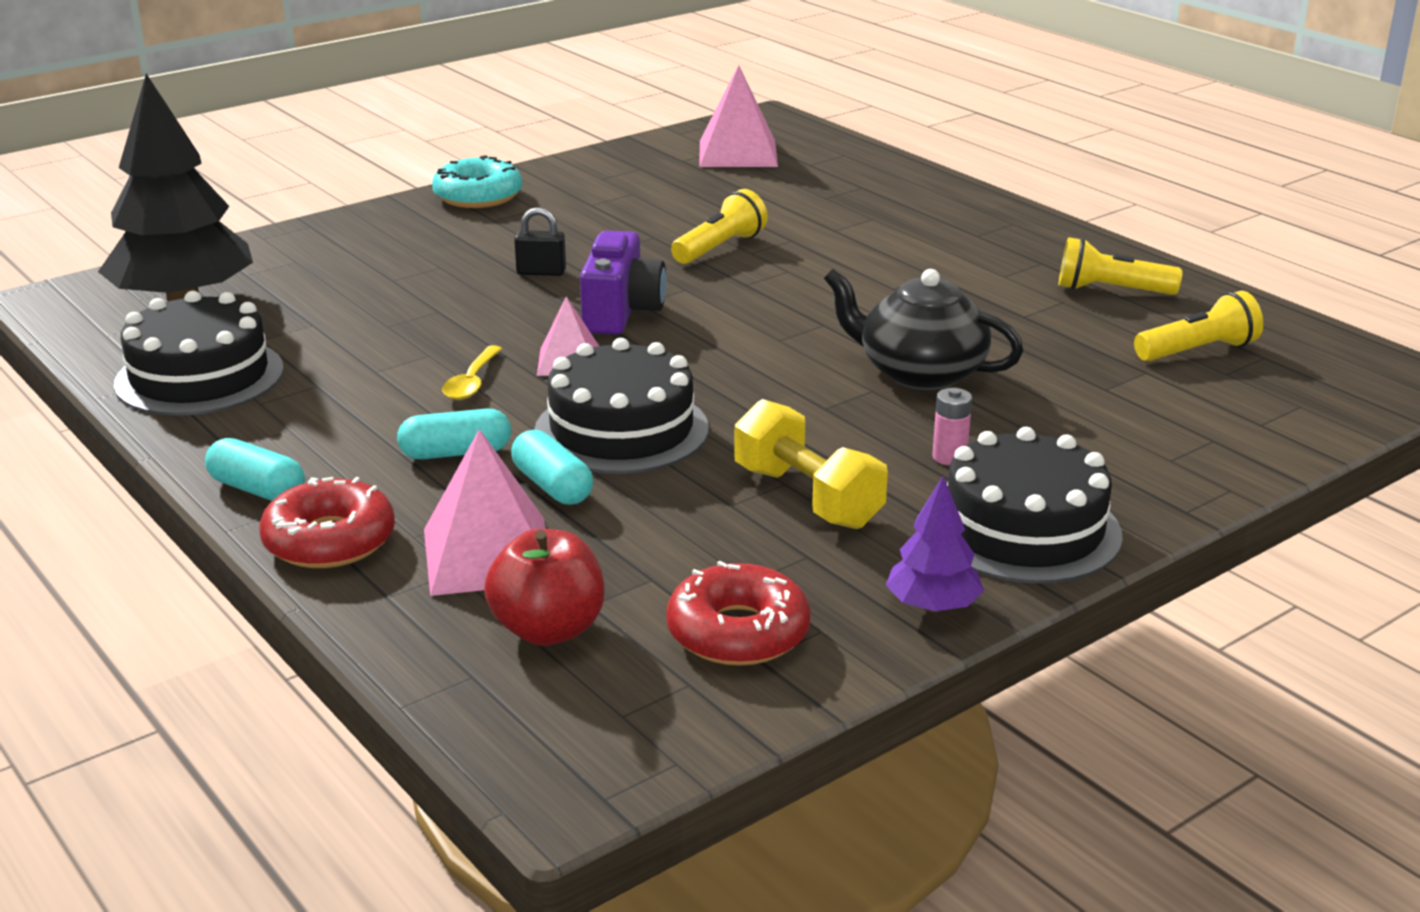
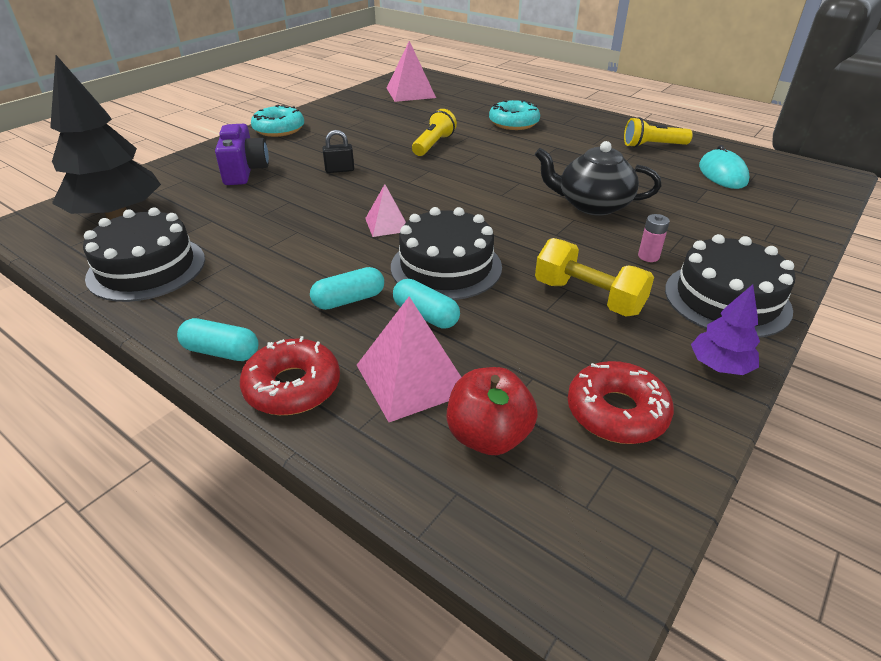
camera: 15 degrees left, 10 degrees up
yellow spoon [442,345,502,400] -> none
purple camera [580,231,667,335] -> purple camera moved to [215,124,269,185]
yellow flashlight [1134,291,1263,361] -> turquoise mouse [699,145,749,189]
none -> turquoise donut [489,100,540,130]

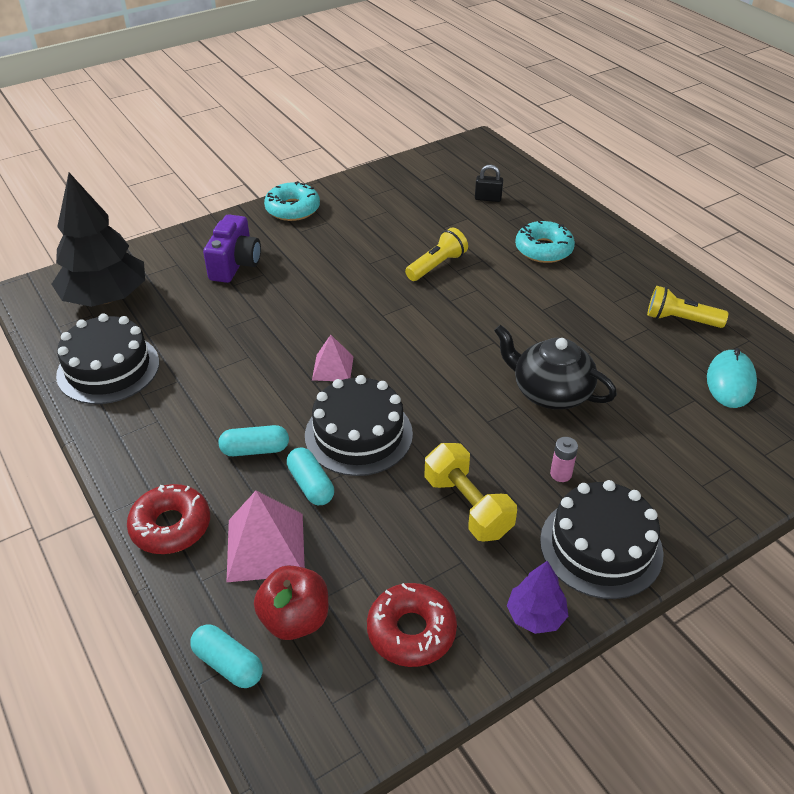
camera: 20 degrees right, 5 degrees up
turquoise capsule [177,318,259,361] -> turquoise capsule moved to [190,624,263,688]
black padlock [322,130,354,173] -> black padlock moved to [475,165,503,202]
pink pyramid [387,41,436,102] -> none

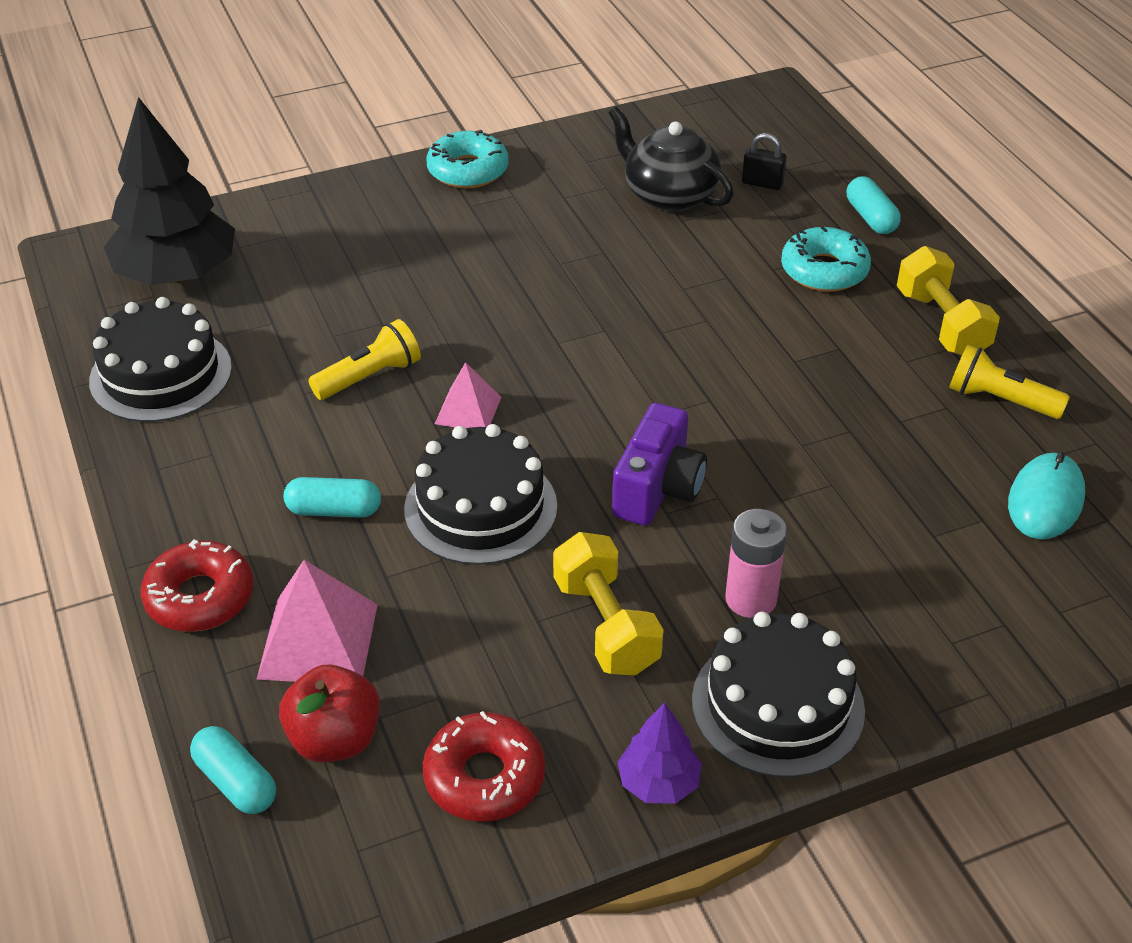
camera: 10 degrees right, 0 degrees up
purple camera [203,214,261,283] -> purple camera moved to [612,403,707,526]
turquoise capsule [287,447,334,505] -> turquoise capsule moved to [847,176,901,234]
yellow flashlight [405,227,468,281] -> yellow flashlight moved to [308,319,421,400]
black teapot [494,325,617,410] -> black teapot moved to [608,107,734,212]
pink battery [550,437,578,482] -> pink battery [725,509,787,618], size x1.66
none -> yellow dumbbell [897,246,1000,355]

